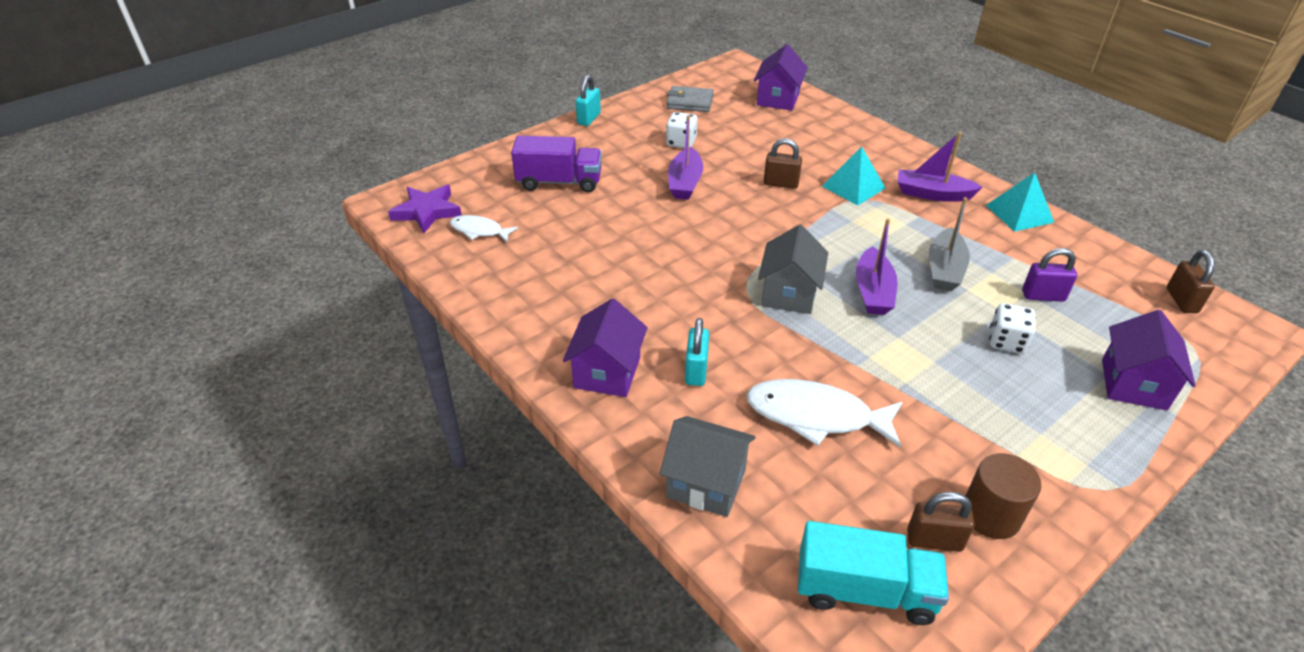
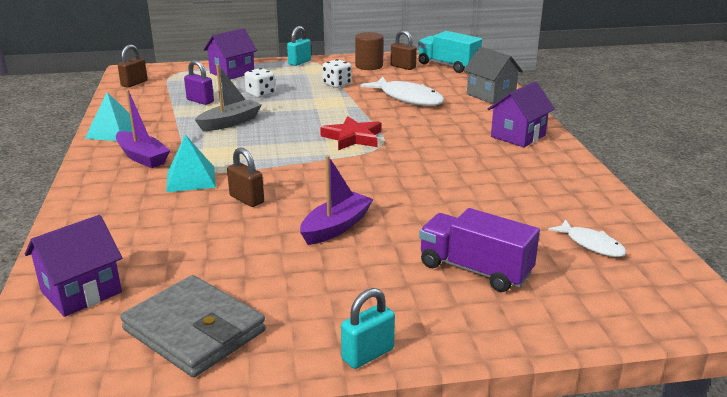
camera: 150 degrees left, 15 degrees down
purple star [388,185,462,233] -> none
white dice [666,112,698,148] -> white dice moved to [322,59,352,88]
grey wallet [667,86,714,112] -> grey wallet [120,275,266,377], size x1.57
turquoise padlock [685,318,709,386] -> turquoise padlock moved to [287,26,311,66]
grey house [758,225,828,314] -> red star [320,116,381,150]
purple boat [856,218,898,315] -> none

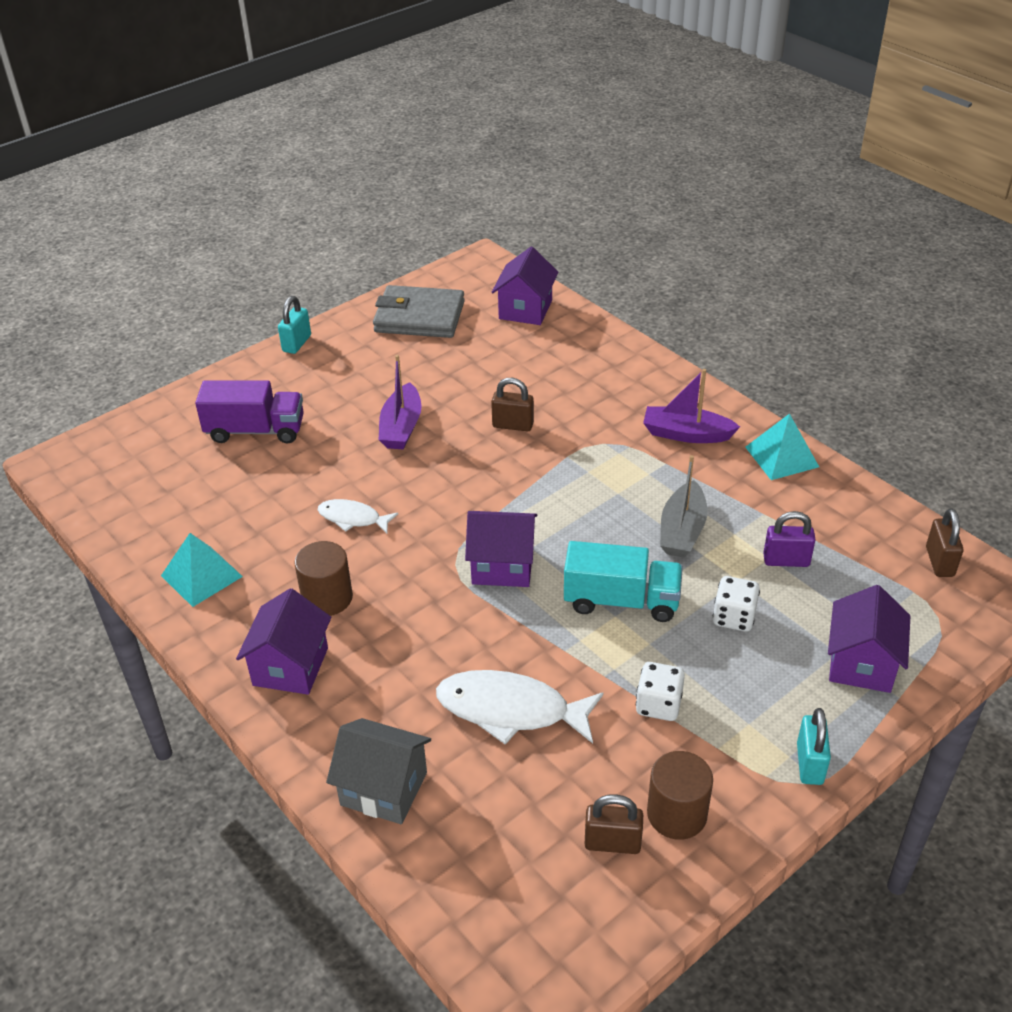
camera: 150 degrees right, 15 degrees up
turquoise pyramid [166,134,216,192] -> turquoise pyramid moved to [161,533,243,607]
red star [320,116,381,150] -> purple house [465,511,537,587]
turquoise truck [418,31,482,73] -> turquoise truck moved to [564,541,683,622]
white fish [548,219,627,257] -> white fish moved to [318,499,398,533]
none -> brown cylinder [294,541,353,616]

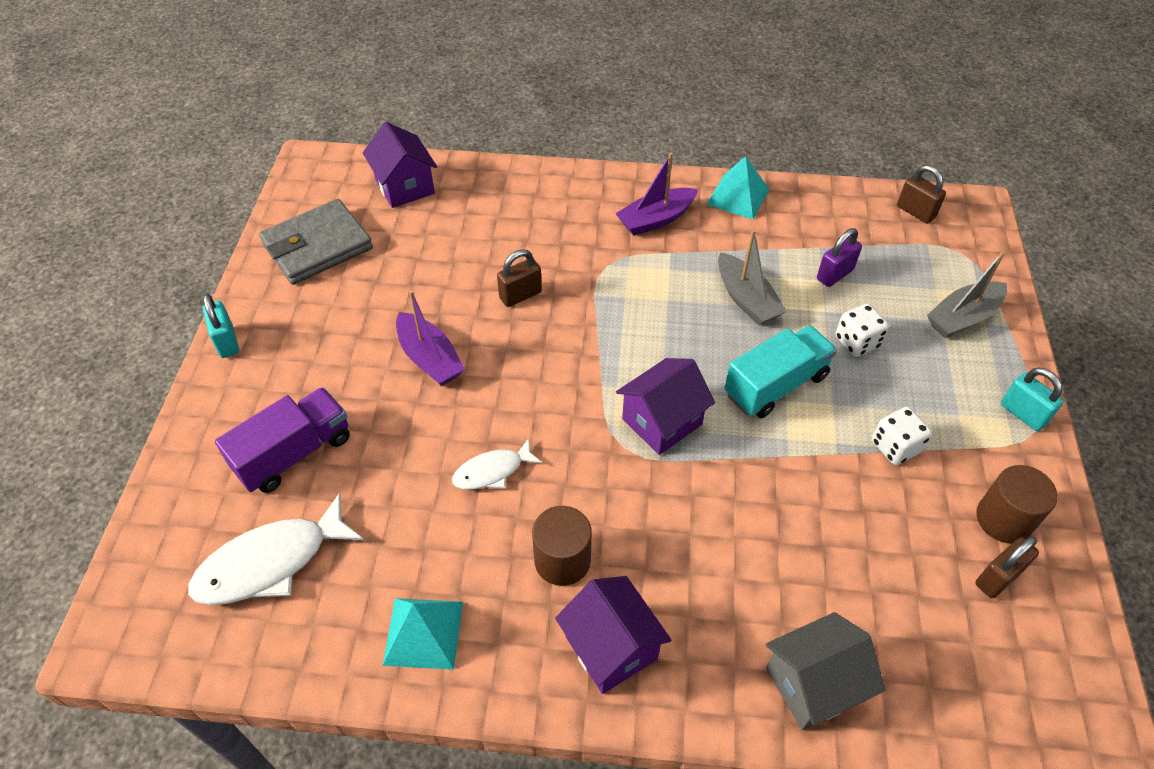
camera: 45 degrees left, 10 degrees up
white fish [436,670,603,745] -> white fish moved to [188,493,364,605]
purple house [828,585,910,693] -> grey boat [927,251,1007,338]

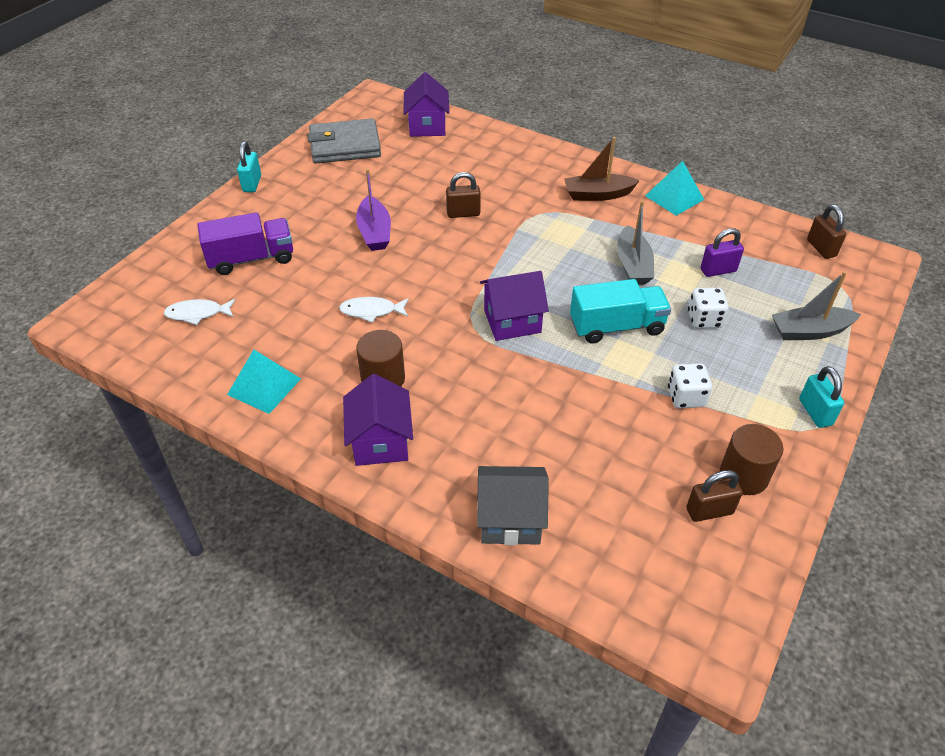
camera: 25 degrees right, 5 degrees down
white fish [188,493,364,605] -> white fish [164,299,236,325], size x0.57
purple boat [615,152,698,236] -> brown boat [564,137,640,201]

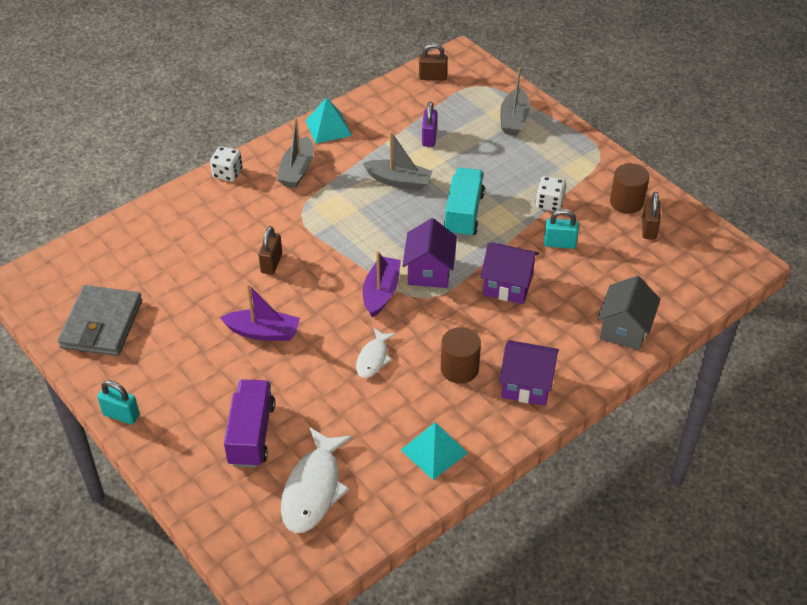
camera: 70 degrees left, 0 degrees up
white fish [164,299,236,325] -> white fish [281,428,352,533], size x1.75
purple house [403,72,450,137] -> purple house moved to [480,243,539,304]
brown boat [564,137,640,201] -> grey boat [277,118,314,188]
white dice [688,288,729,329] -> white dice moved to [210,146,243,182]
turquoise padlock [799,366,844,428] -> turquoise padlock moved to [544,209,579,249]
none -> purple boat [363,251,401,318]

